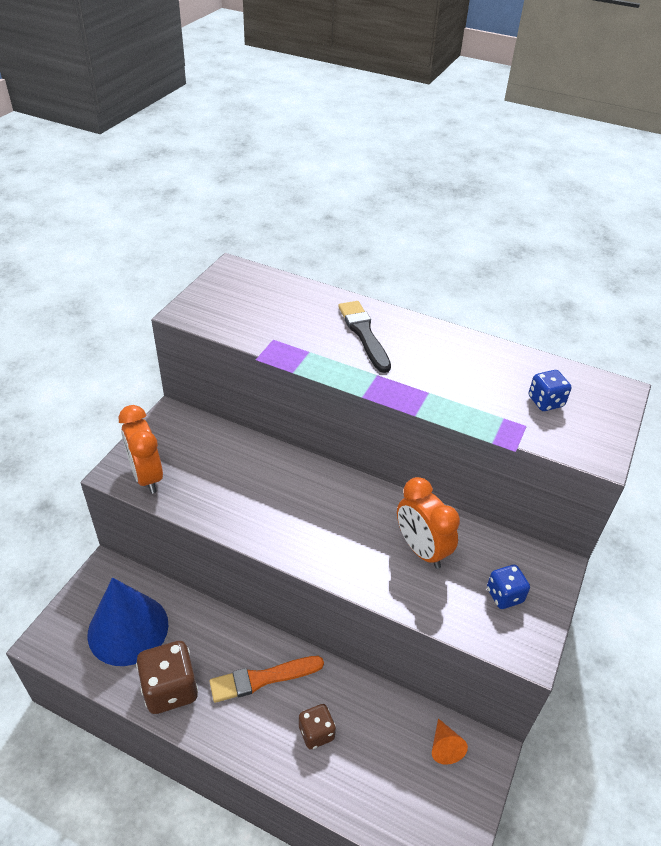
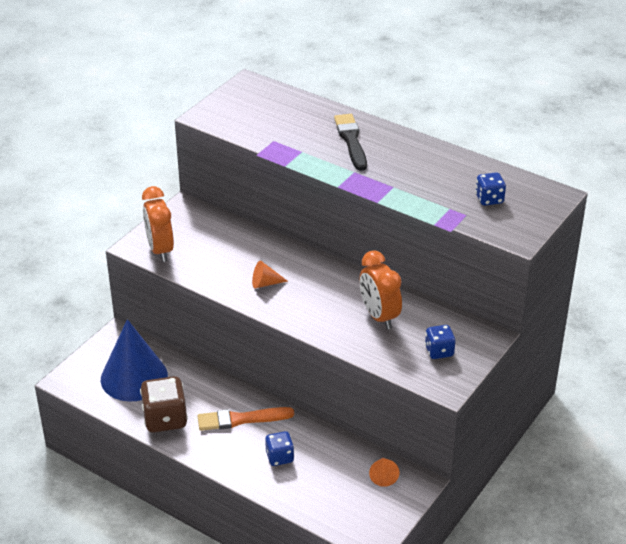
camera: 10 degrees right, 5 degrees down
brown dice [299,704,336,749] -> blue dice [265,431,294,466]
none -> orange cone [252,261,288,288]

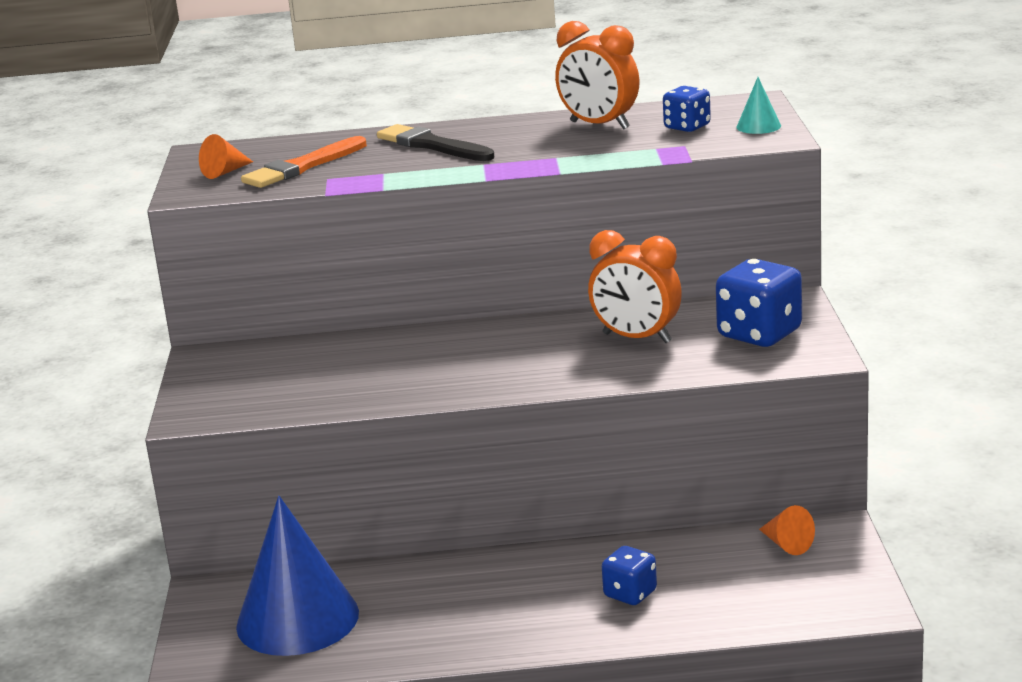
camera: 35 degrees left, 15 degrees down
brown dice [140,376,188,433] -> none
orange clock [142,186,174,262] -> orange clock moved to [555,21,640,129]
orange brush [198,407,294,431] -> orange brush moved to [241,136,367,188]
orange cone [252,261,288,288] -> orange cone moved to [199,134,253,179]
blue dice [425,325,455,359] -> blue dice [716,259,802,347], size x1.70
none -> turquoise cone [736,77,781,134]

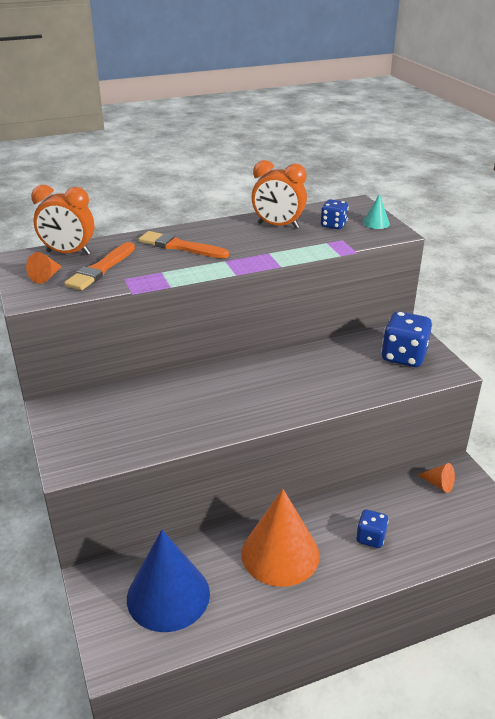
camera: 20 degrees left, 10 degrees up
black brush [377,124,494,161] -> orange brush [139,231,229,259]
orange clock [588,230,682,343] -> orange clock moved to [31,185,94,255]
none -> orange cone [241,489,320,587]

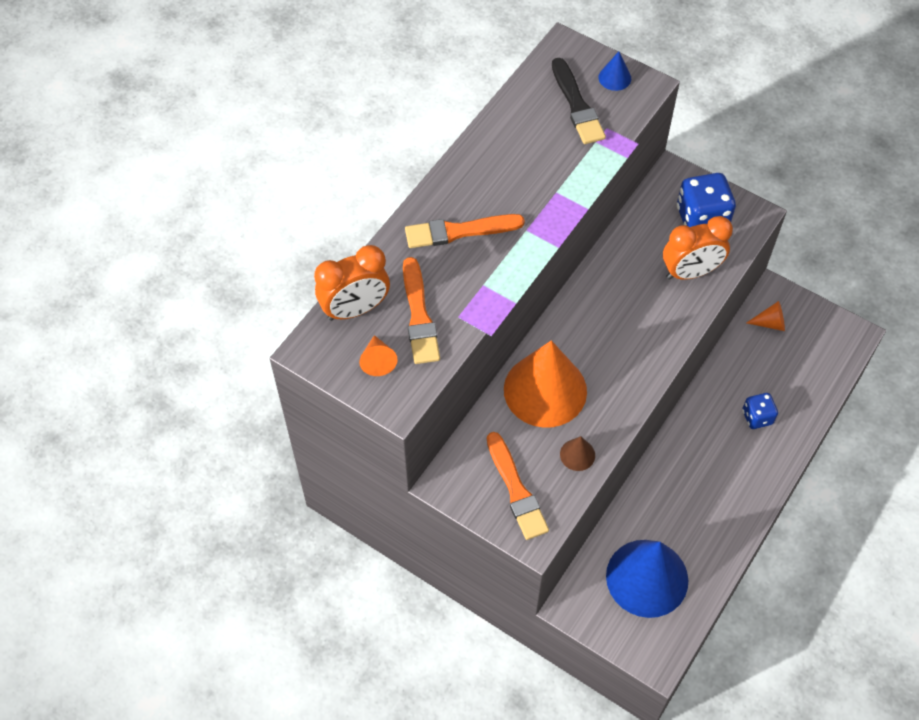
camera: 35 degrees left, 25 degrees up
orange cone [241,489,320,587] -> orange cone moved to [504,340,587,428]
orange clock [251,160,307,229] -> orange clock moved to [663,216,733,280]
blue dice [321,199,349,229] -> black brush [552,58,606,144]
turquoise cone [363,193,390,229] -> blue cone [598,51,631,91]
none -> orange brush [487,432,549,540]
none -> brown cone [560,436,595,471]

